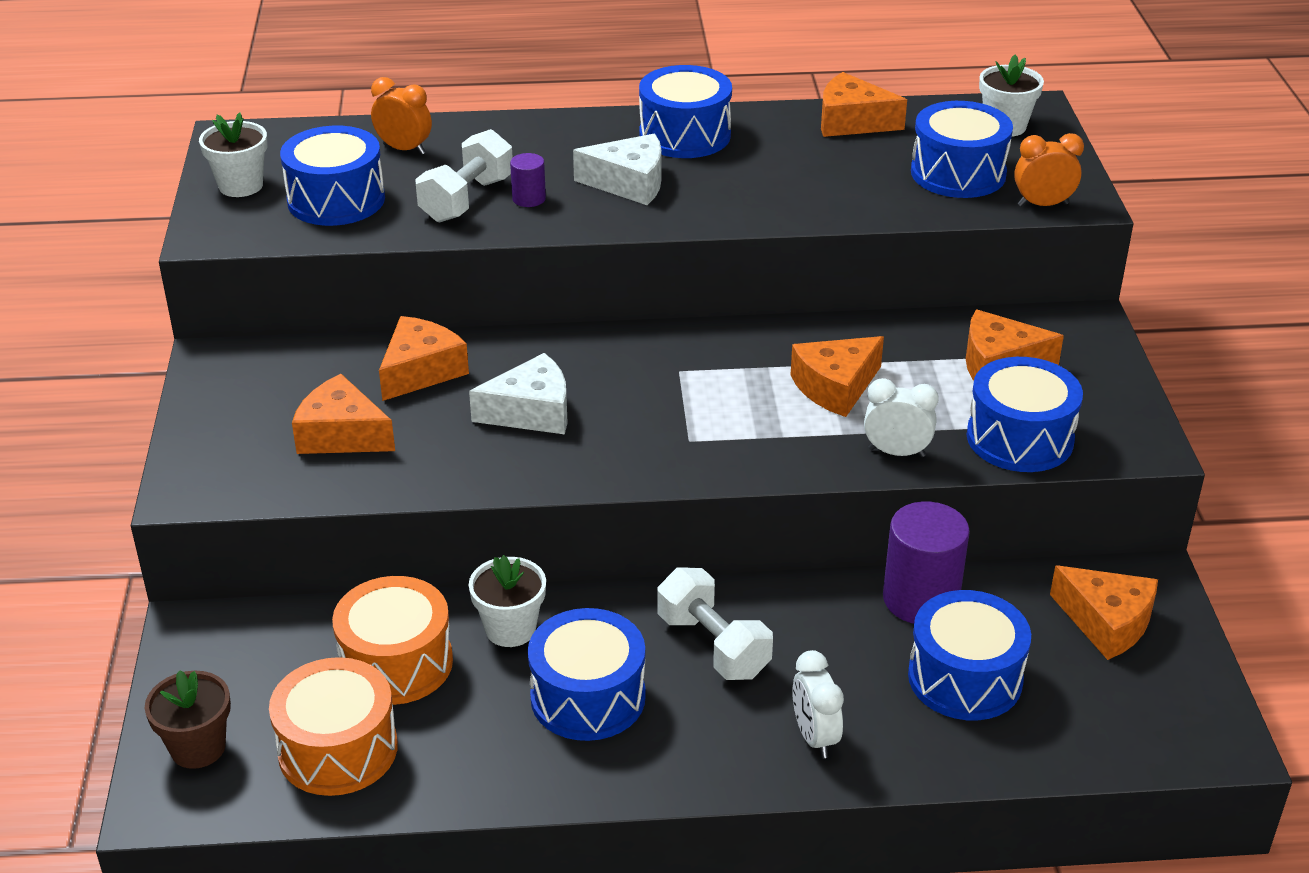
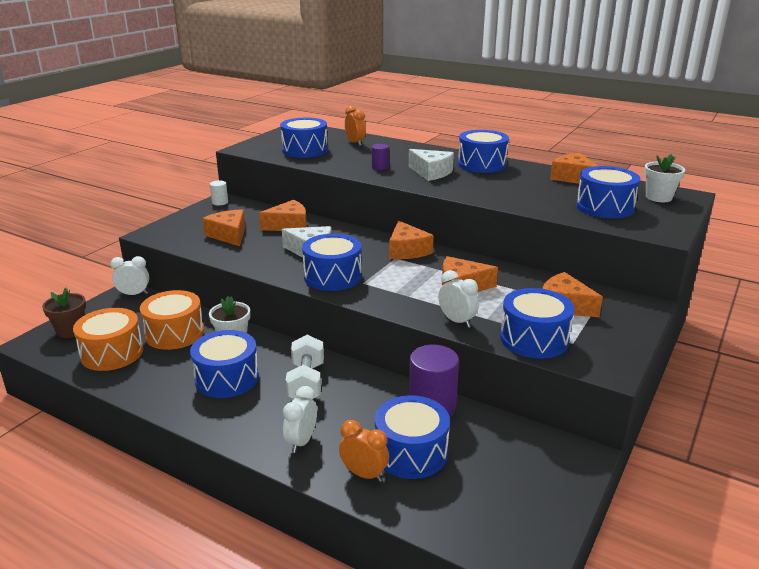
camera: 35 degrees right, 10 degrees down
white flower pot [199,113,267,197] -> none
white dumbbell [416,129,513,223] -> none
orange clock [1014,133,1084,207] -> orange clock moved to [339,420,389,482]
orange cheese [1050,565,1158,660] -> orange cheese moved to [389,221,433,259]
none -> white clock [110,256,149,296]
none -> white cylinder [210,180,228,205]
none -> blue drum [302,234,362,291]

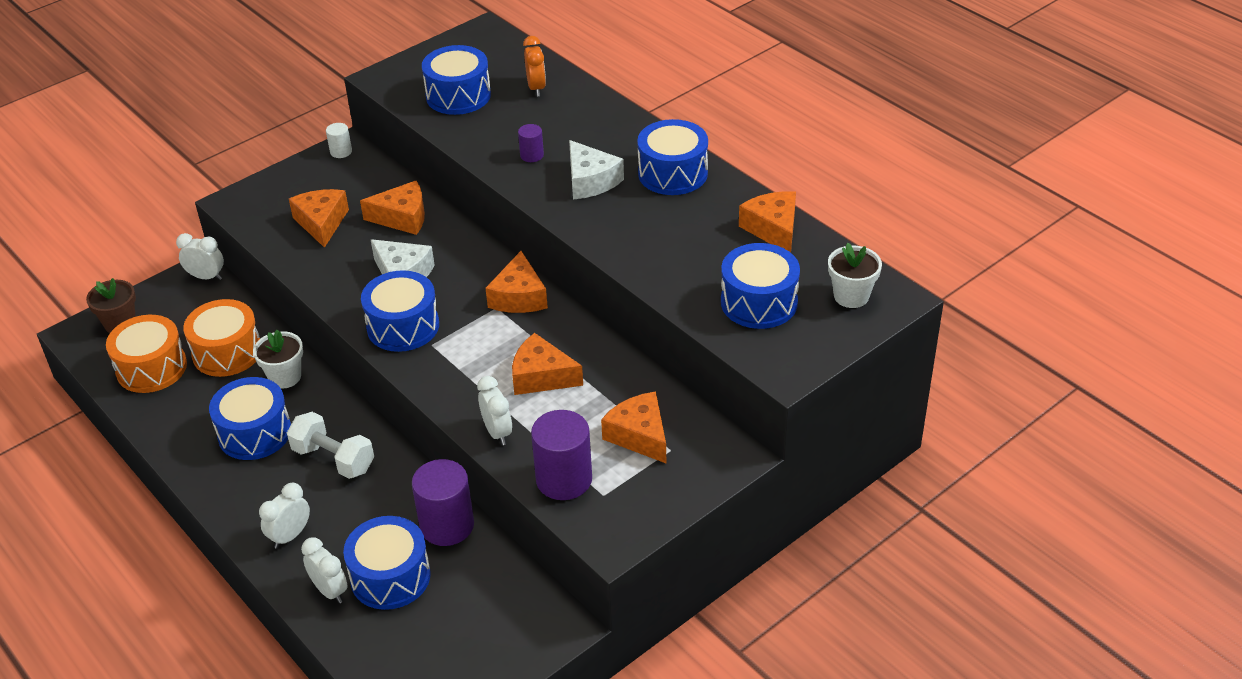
camera: 20 degrees right, 15 degrees up
white dumbbell [286,335,324,399] -> white dumbbell turned 75 degrees counterclockwise [287,412,374,479]
orange clock [339,420,389,482] -> white clock [301,537,347,603]
blue drum [500,288,574,359] -> purple cylinder [531,410,592,500]

